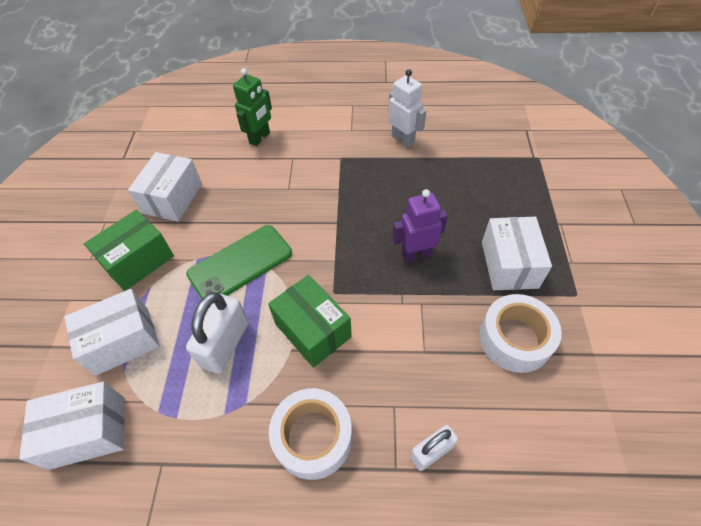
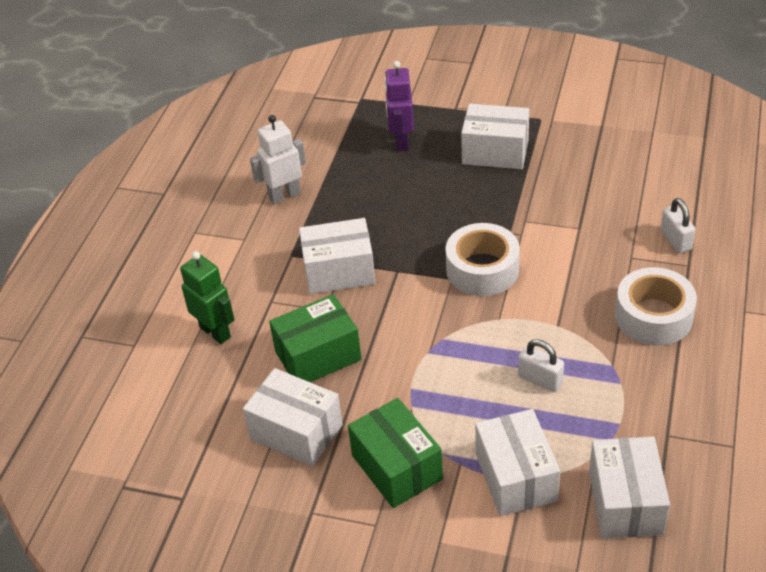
camera: 75 degrees left, 10 degrees down
green phone [186,225,292,299] -> none
white padlock [186,292,248,374] -> white padlock [518,339,564,392], size x0.61
green box [268,275,352,368] -> green box moved to [269,294,361,382]
purple robot [392,189,448,262] -> purple robot moved to [384,61,414,151]
white tape [479,294,562,373] -> white tape moved to [446,223,520,296]
none -> white box [299,218,375,294]

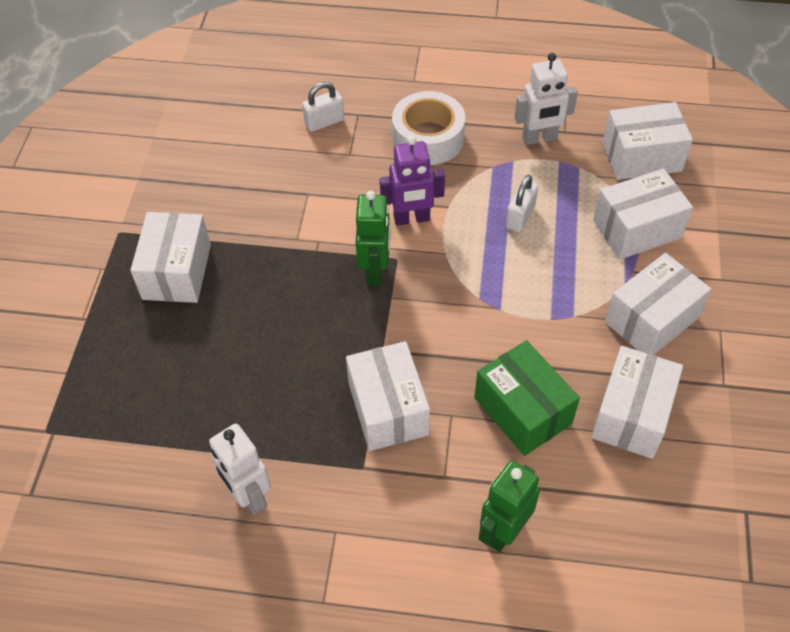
camera: 100 degrees left, 10 degrees up
green box [348,398,443,508] -> white box [605,253,711,355]
purple robot [384,61,414,151] -> purple robot moved to [380,136,445,226]
white tape [446,223,520,296] -> green robot [356,191,391,286]
none -> white robot [515,53,578,145]

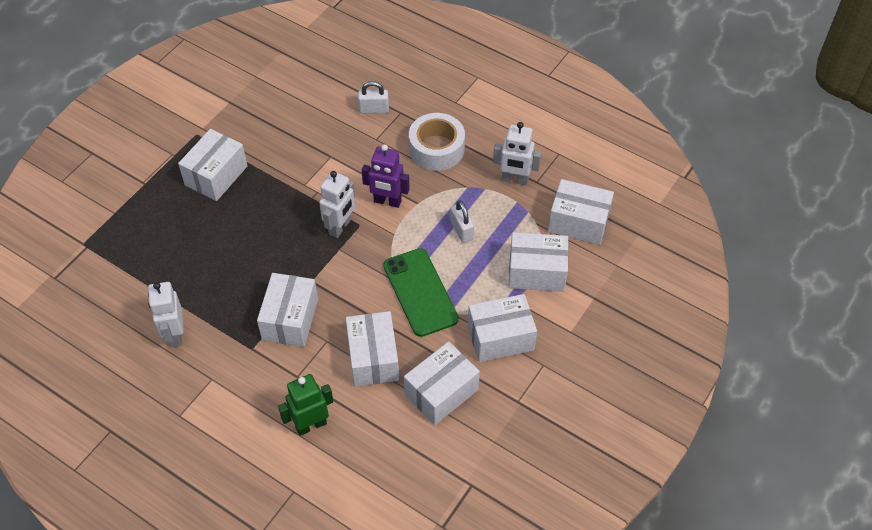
camera: 25 degrees right, 0 degrees up
green robot [356,191,391,286] -> white robot [319,171,355,238]
green box [474,340,580,456] -> white box [346,311,399,387]
white padlock [506,175,538,232] -> white padlock turned 75 degrees counterclockwise [450,200,474,243]
none -> green phone [383,248,459,337]

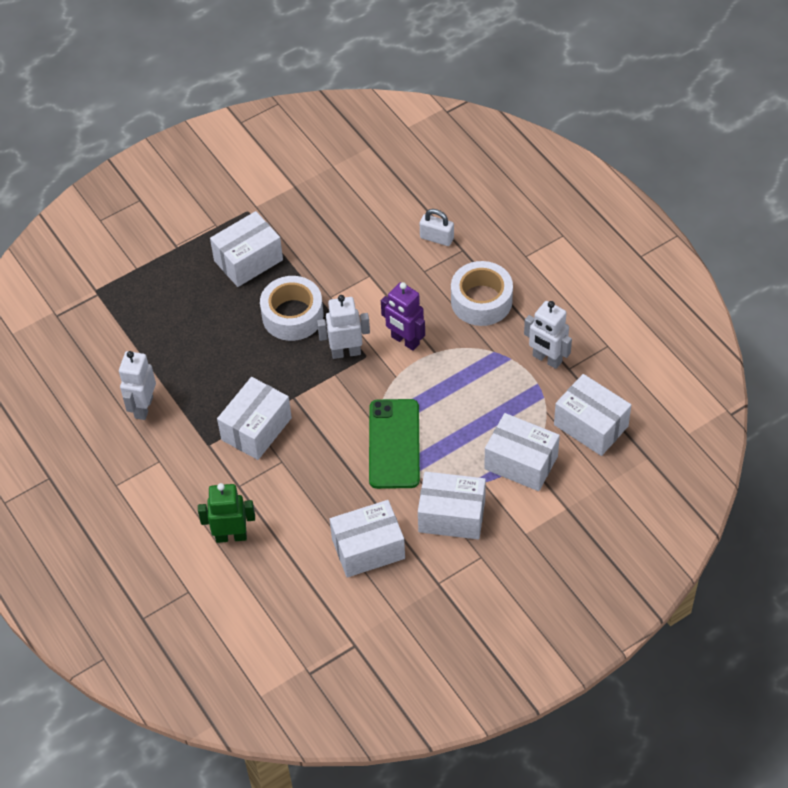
camera: 25 degrees right, 0 degrees up
white robot [319,171,355,238] -> white robot turned 150 degrees counterclockwise [317,295,370,359]
white box [346,311,399,387] -> none
white padlock [450,200,474,243] -> none
none -> white tape [260,276,323,341]

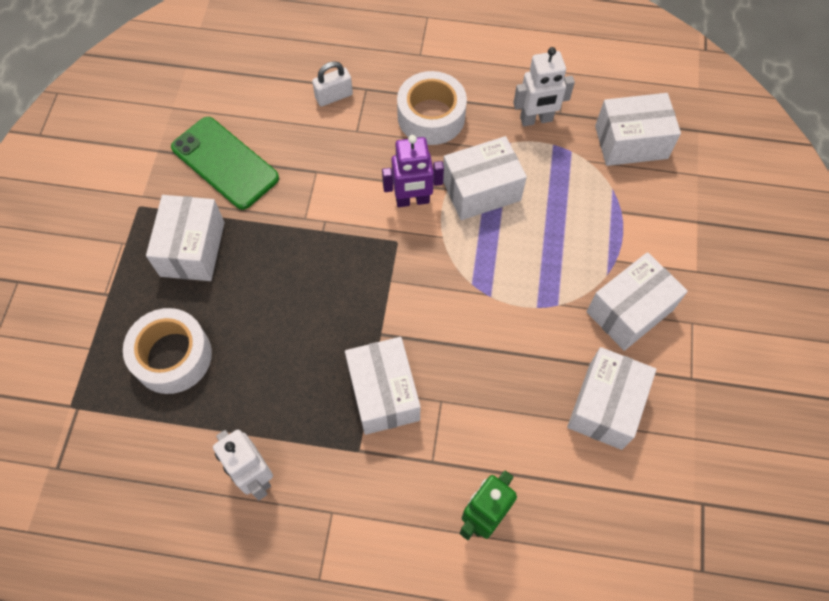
camera: 50 degrees left, 10 degrees up
white tape [260,276,323,341] -> white tape moved to [123,308,212,394]
white robot [317,295,370,359] -> none
green phone [369,399,420,489] -> green phone moved to [171,117,279,210]
white box [484,413,560,491] -> white box moved to [443,136,527,220]

